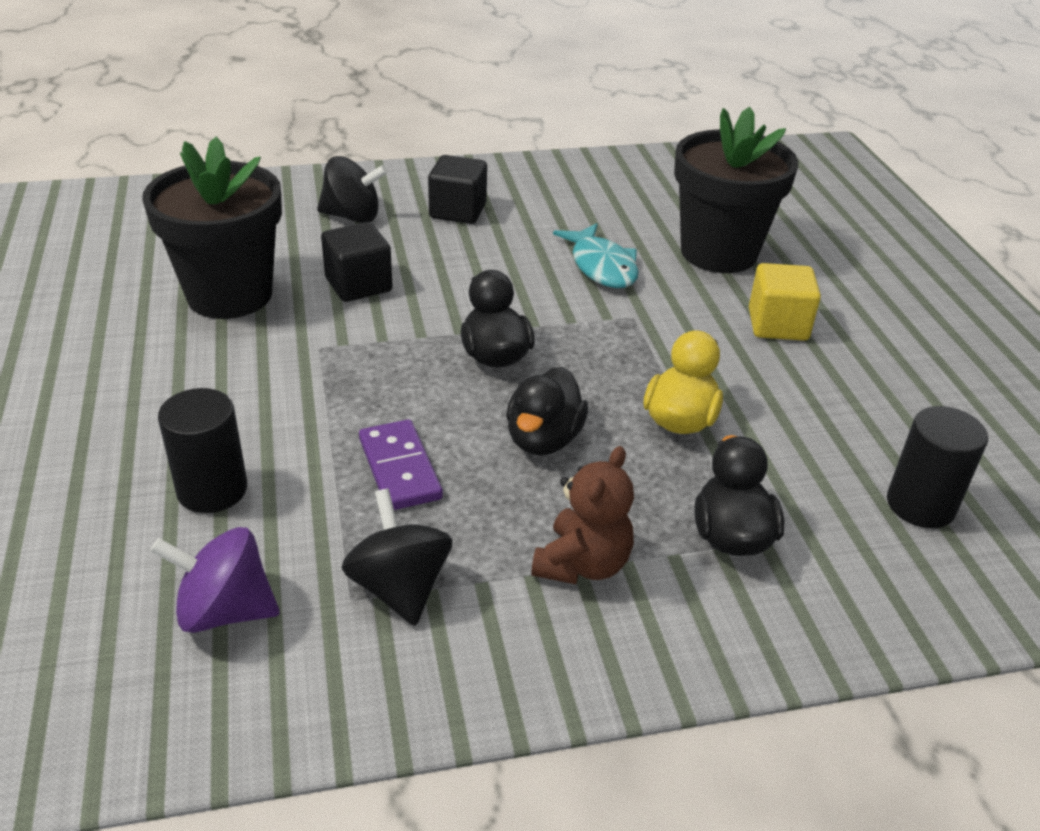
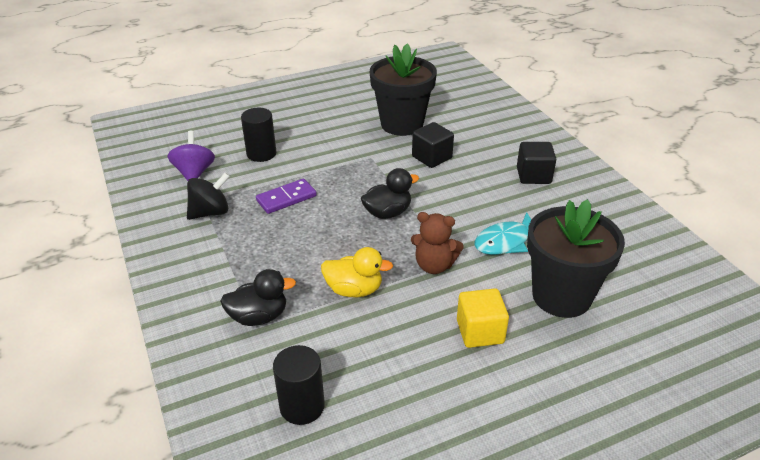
camera: 80 degrees right, 0 degrees up
black spinning top [317,156,388,223] -> none
black duck [506,367,588,455] -> none
brown teddy bear [531,446,634,584] -> brown teddy bear moved to [411,212,464,274]

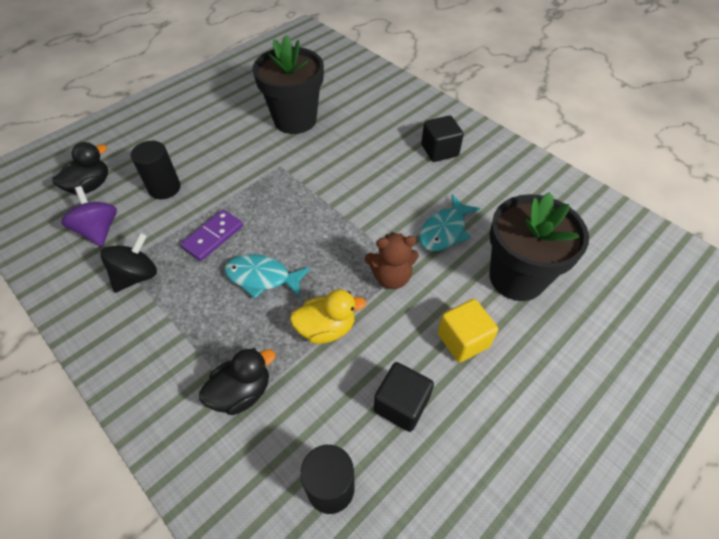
camera: 20 degrees left, 15 degrees up
black duck [361,168,419,219] -> black duck moved to [52,142,108,194]
black cube [412,122,454,168] -> black cube moved to [374,362,434,432]
none -> turquoise fish [224,254,311,299]

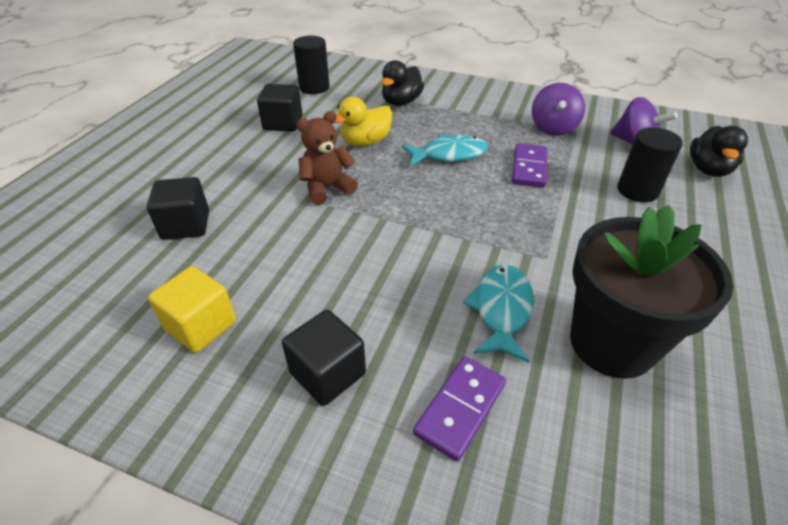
camera: 155 degrees right, 10 degrees down
black spinning top [100,232,157,293] -> purple spinning top [532,83,585,136]
turquoise fish [419,194,480,251] -> turquoise fish moved to [463,265,534,363]
yellow cube [438,299,498,363] -> yellow cube moved to [148,266,236,353]
black flower pot [489,192,589,301] -> black cube [147,177,209,240]
none -> purple domino [413,356,506,462]

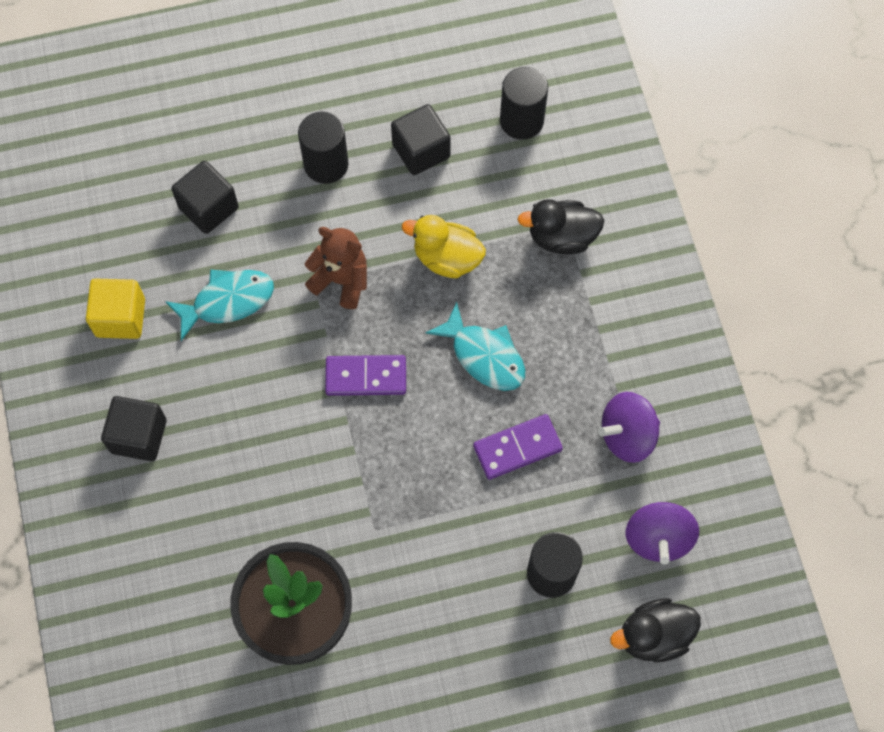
camera: 55 degrees right, 25 degrees up
purple domino [413,356,506,462] -> purple domino moved to [325,355,406,396]
turquoise fish [463,265,534,363] -> turquoise fish moved to [165,270,274,341]
none -> black cylinder [298,111,349,184]

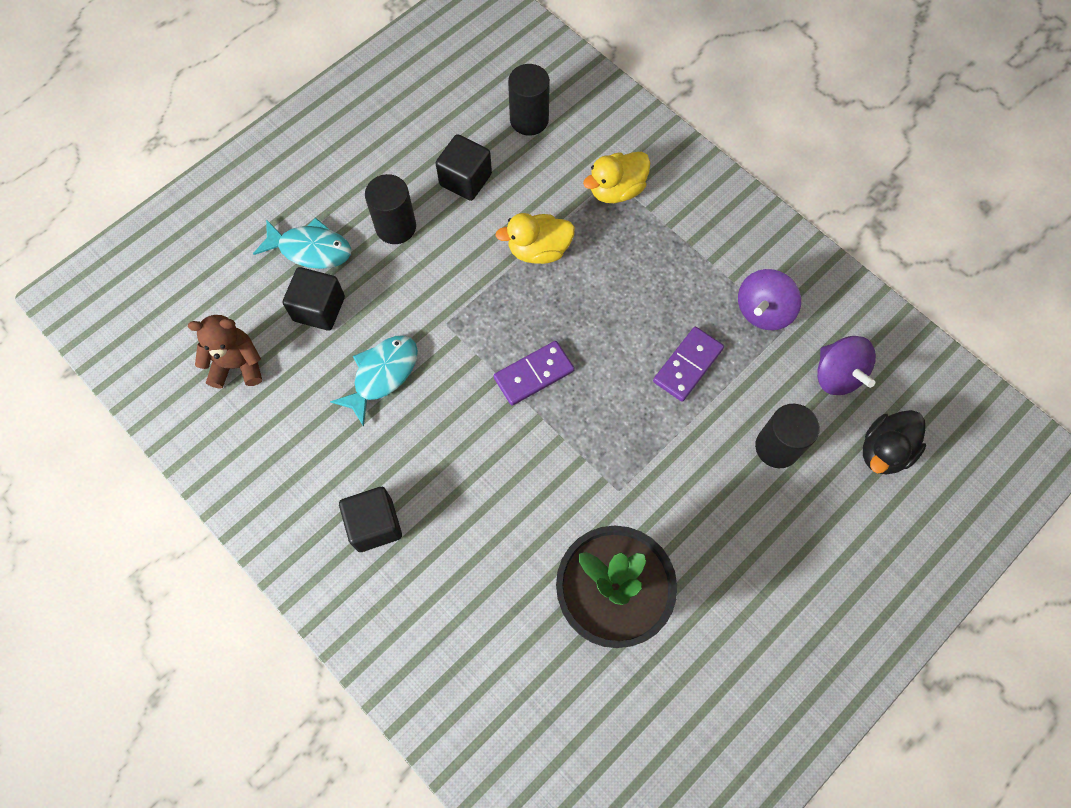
camera: 30 degrees left, 0 degrees up
yellow cube [86,278,145,339] -> none
brown teddy bear [304,227,367,309] -> brown teddy bear moved to [188,315,262,389]
turquoise fish [425,302,525,391] -> turquoise fish moved to [253,217,351,269]
black duck [518,199,604,254] -> yellow duck [583,152,650,203]

